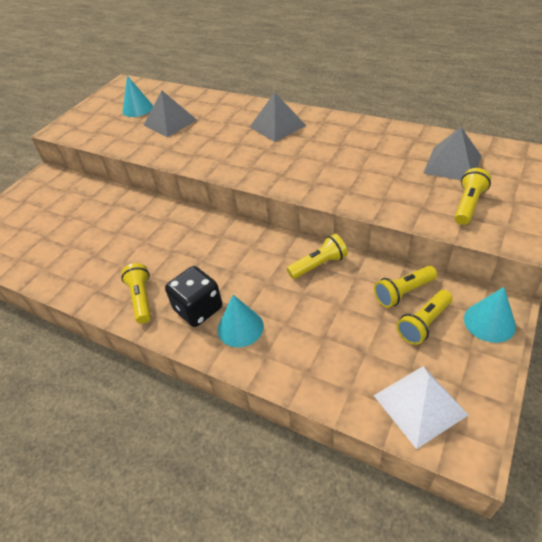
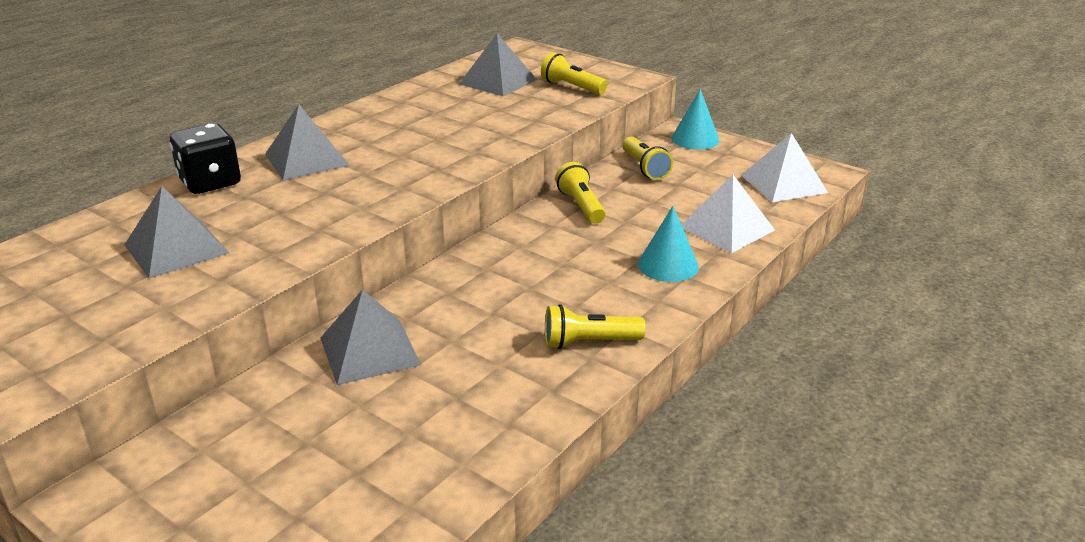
camera: 85 degrees left, 15 degrees down
turquoise cone [122,76,153,117] -> none
black dice [165,266,222,327] -> black dice moved to [170,123,241,194]
yellow flashlight [396,290,453,345] -> none
none -> grey pyramid [321,289,421,385]
none -> white pyramid [681,175,775,253]

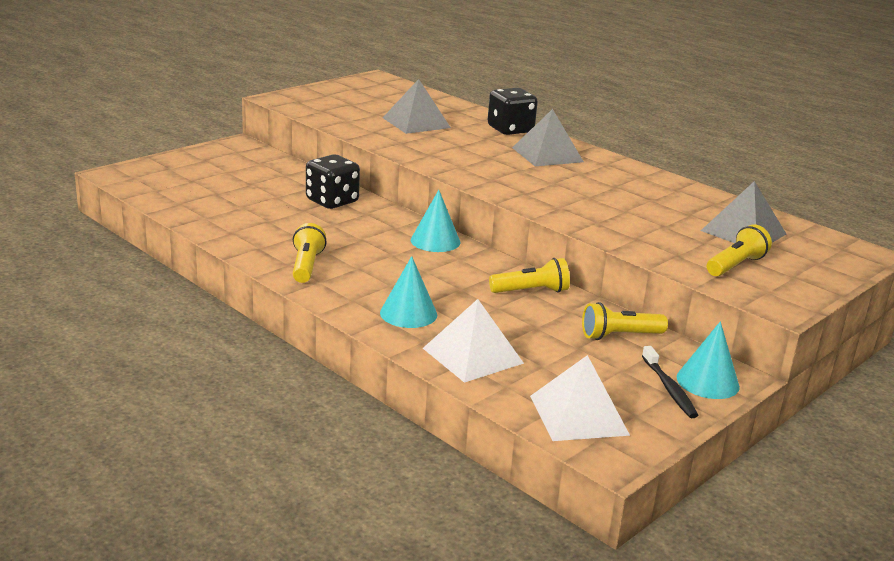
camera: 95 degrees right, 5 degrees down
grey pyramid [321,289,421,385] -> black dice [306,154,360,209]
none -> turquoise cone [411,190,460,252]
none -> black toothbrush [642,346,699,418]

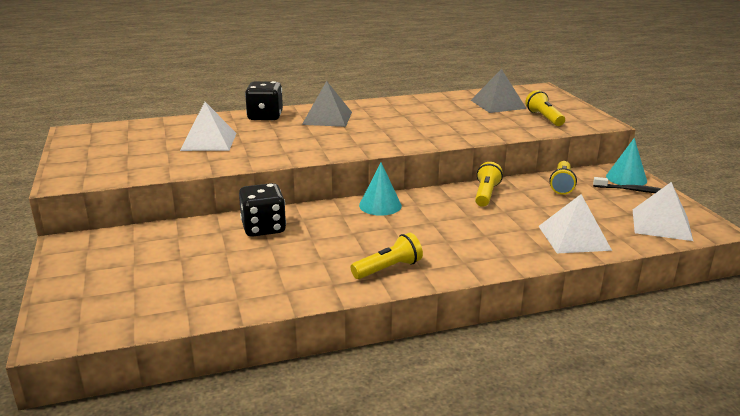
camera: 60 degrees left, 0 degrees up
yellow flashlight [293,223,327,283] -> yellow flashlight turned 120 degrees clockwise [351,233,423,279]
turquoise cone [380,256,437,328] -> none
grey pyramid [383,79,451,134] -> white pyramid [180,102,237,151]

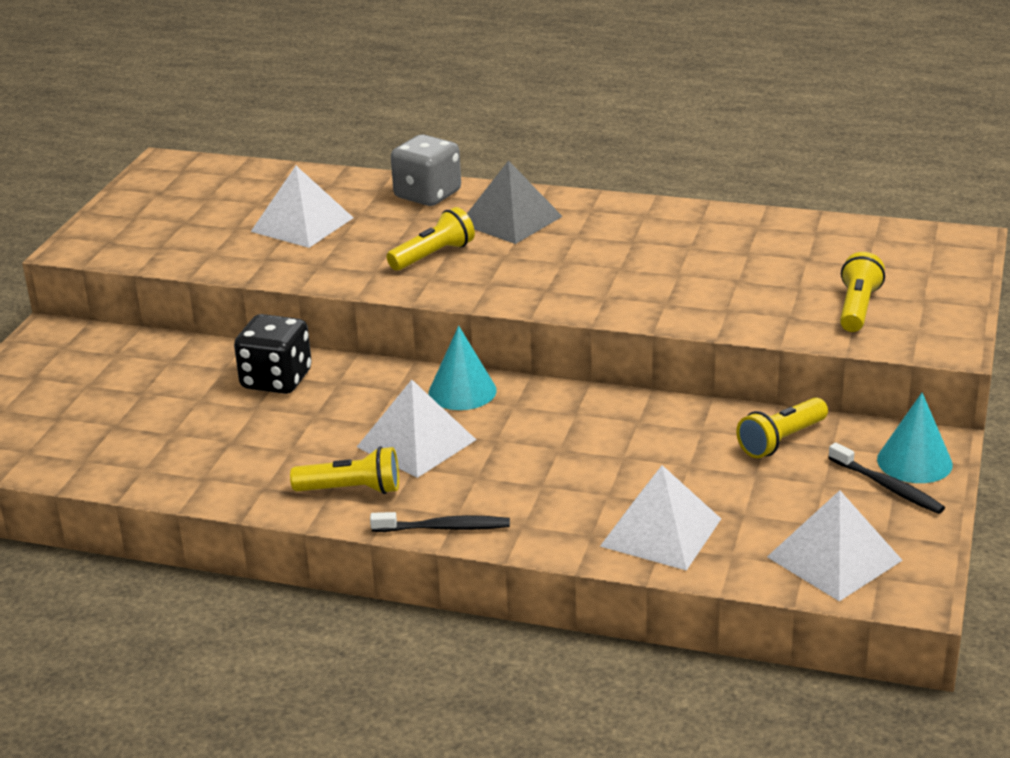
camera: 35 degrees right, 5 degrees up
black dice [245,81,283,120] -> grey dice [391,135,461,206]
grey pyramid [471,69,527,113] -> none
yellow flashlight [475,162,503,207] -> yellow flashlight moved to [386,207,475,271]
none -> white pyramid [357,380,476,478]
none -> black toothbrush [370,512,510,532]

